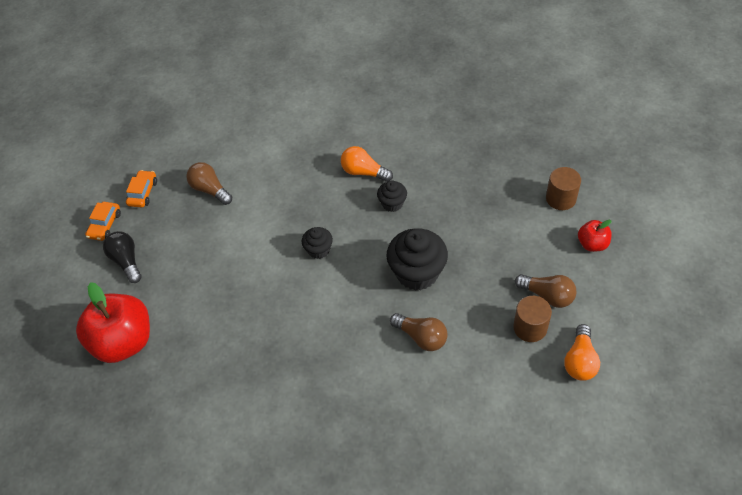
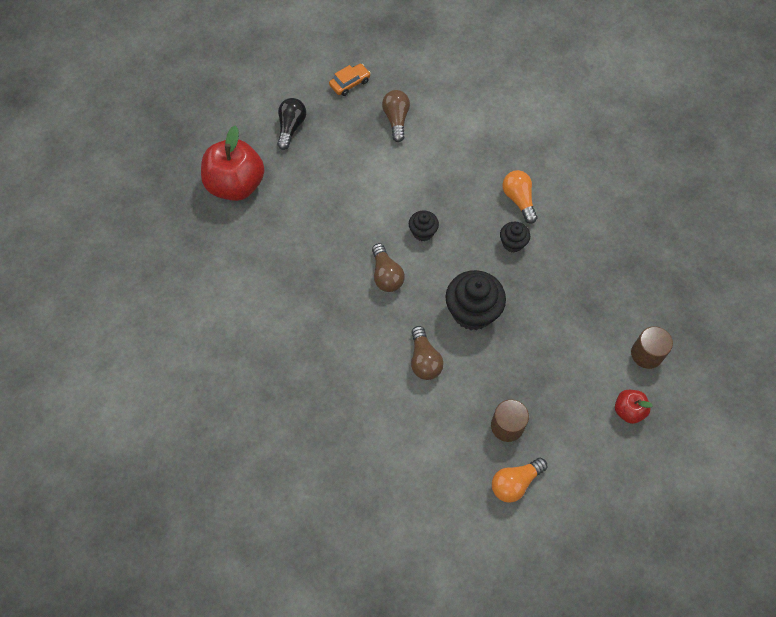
camera: 40 degrees right, 10 degrees up
orange car [85,202,121,241] -> none
brown light bulb [515,274,577,308] -> brown light bulb moved to [372,243,405,292]

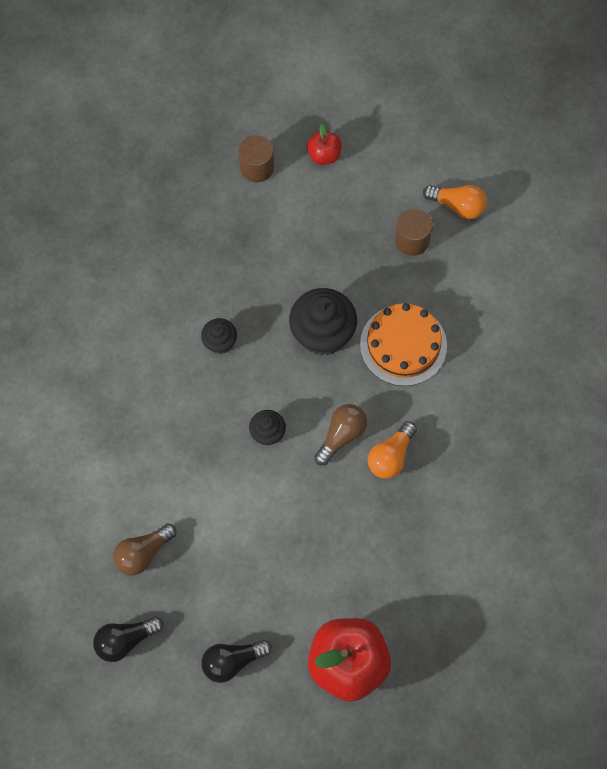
camera: 125 degrees left, 5 degrees up
orange car [329,64,371,96] -> black light bulb [93,617,163,662]
brown light bulb [411,326,444,380] -> orange cake [360,303,447,386]
orange light bulb [502,170,537,224] -> orange light bulb moved to [368,421,417,479]

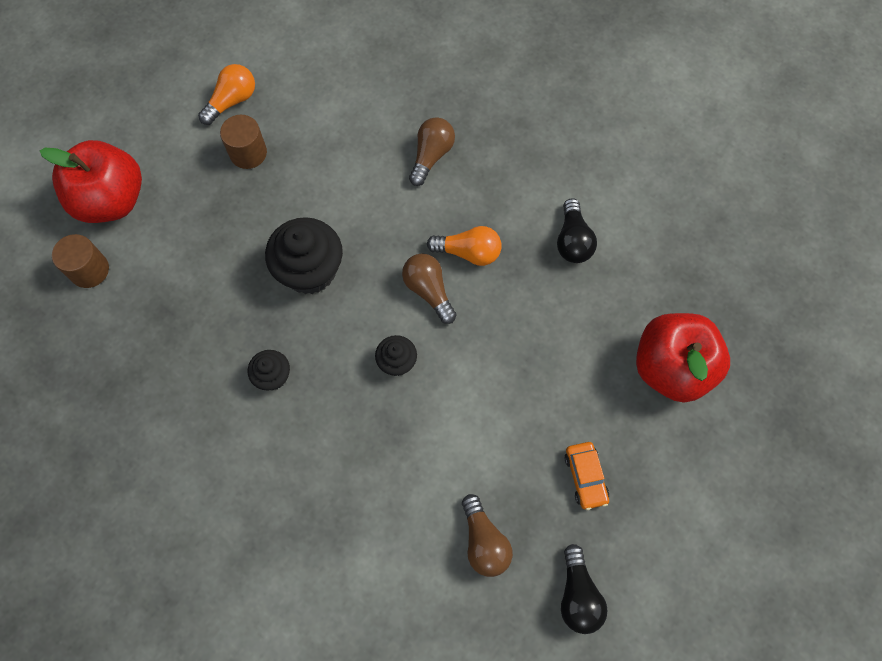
camera: 70 degrees left, 0 degrees up
black light bulb [201,640,272,683] -> black light bulb moved to [557,198,597,263]
red apple [307,124,342,165] -> red apple [40,140,142,223], size x2.05
orange cake [360,303,447,386] -> none
orange light bulb [368,421,417,479] -> orange light bulb turned 45 degrees counterclockwise [427,226,502,266]
none -> brown light bulb [409,117,455,186]
none -> orange car [565,442,609,510]

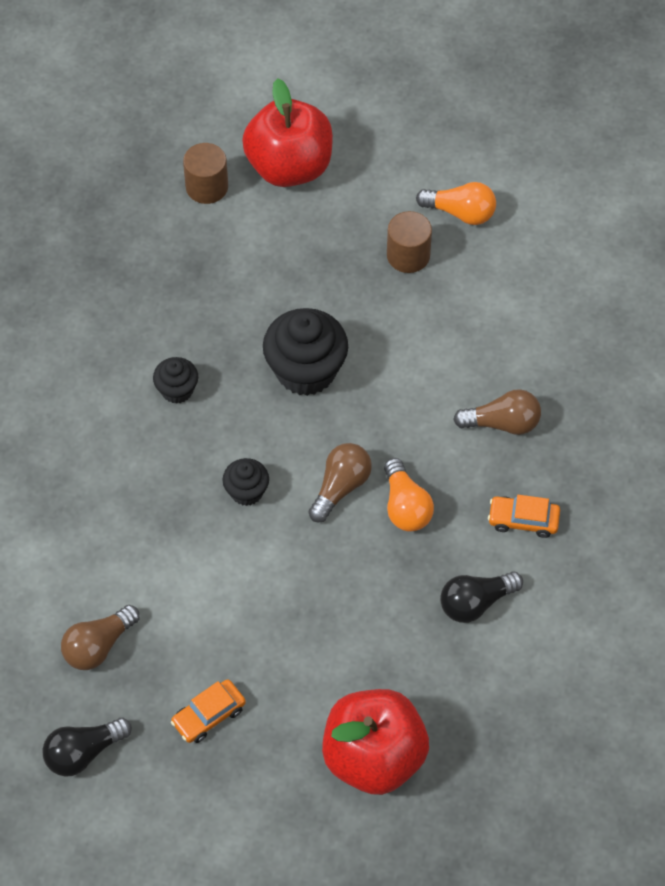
camera: 65 degrees right, 10 degrees down
none -> orange car [488,495,560,538]

